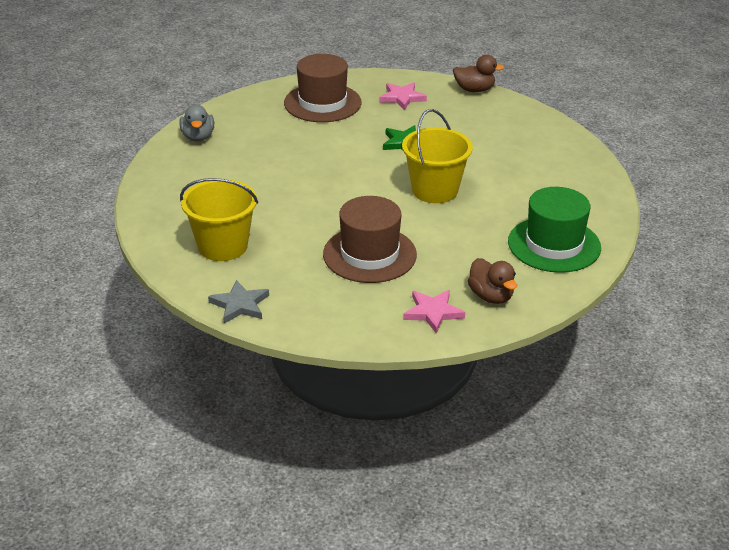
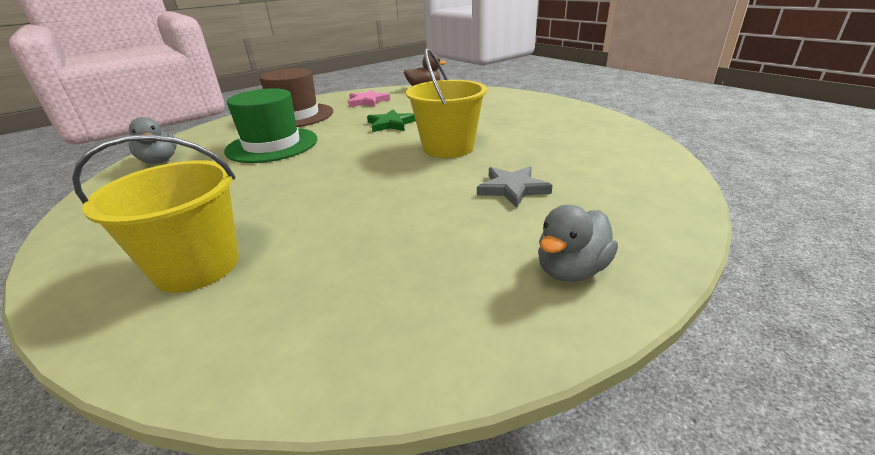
camera: 20 degrees left, 5 degrees down
grey star [208,280,269,323] -> grey star moved to [477,166,553,208]
brown hat [323,196,417,283] -> none
pink star [403,290,465,333] -> grey duck [538,205,618,282]
brown duck [468,258,517,304] -> none
green hat [508,187,601,273] -> green hat moved to [224,88,317,163]

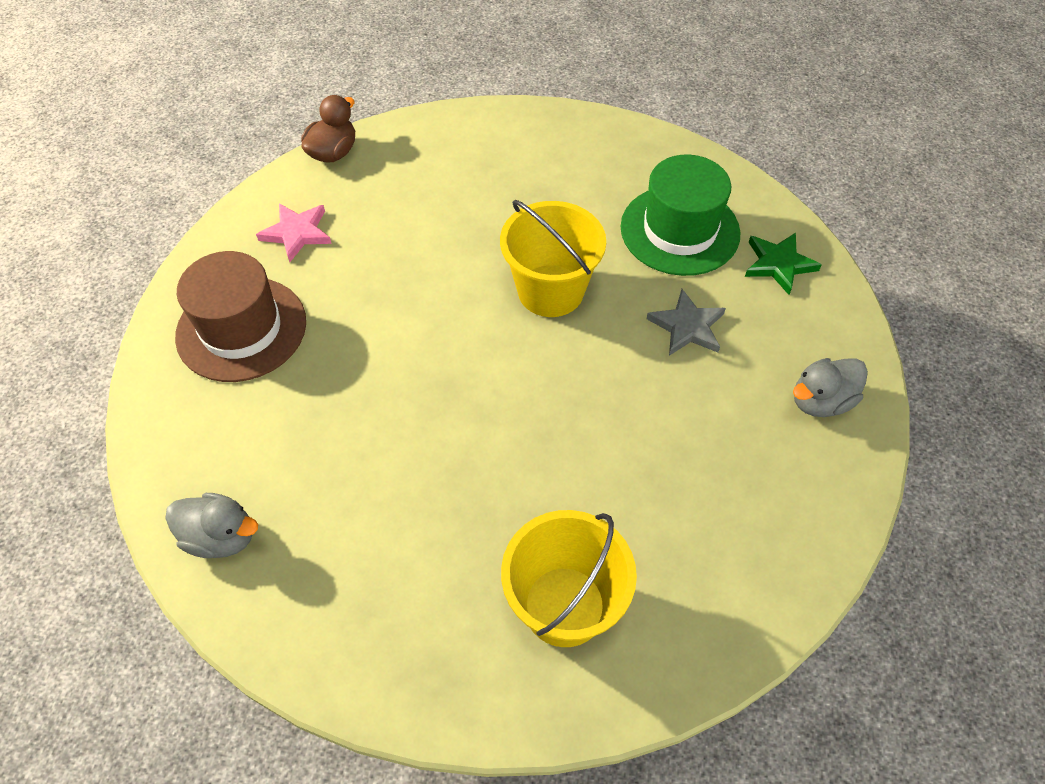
camera: 45 degrees left, 25 degrees up
green hat [224,88,317,163] -> green hat moved to [621,155,741,276]
green star [367,109,416,132] -> green star moved to [745,233,822,295]
grey duck [538,205,618,282] -> grey duck turned 60 degrees clockwise [793,358,868,417]

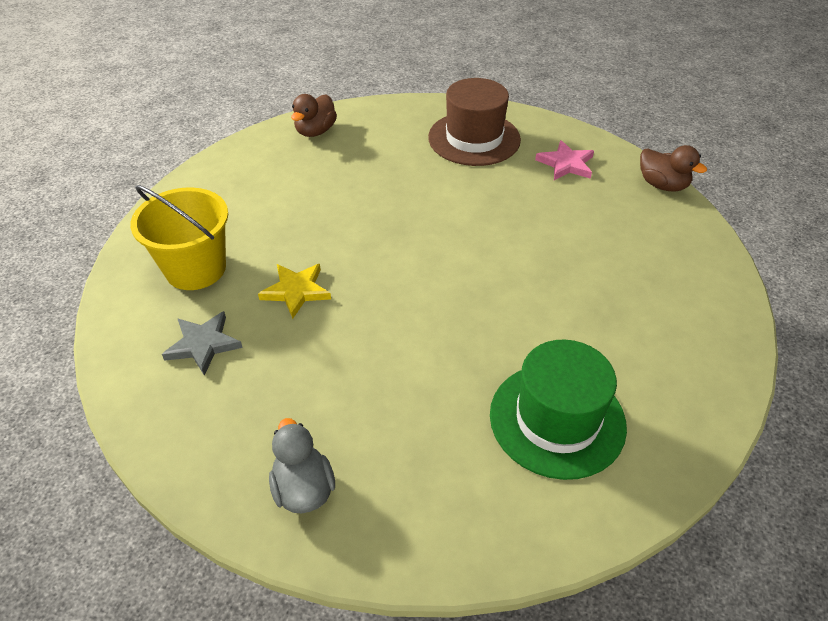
camera: 100 degrees right, 10 degrees down
grey duck [165,493,258,558] -> brown duck [291,94,337,137]
yellow bucket [500,200,606,317] -> none
grey star [647,289,726,356] -> grey star moved to [162,311,243,376]
green star [745,233,822,295] -> none
none -> yellow star [258,264,331,319]

